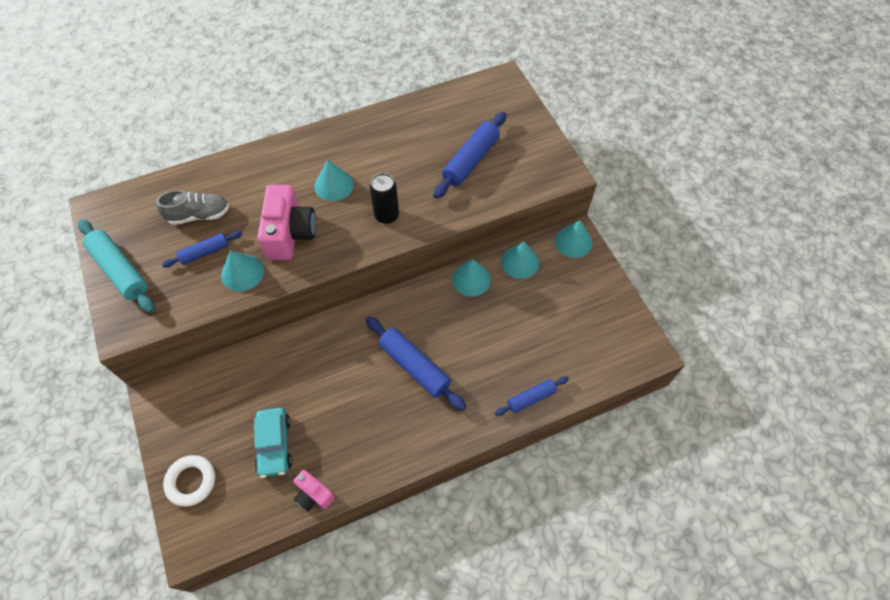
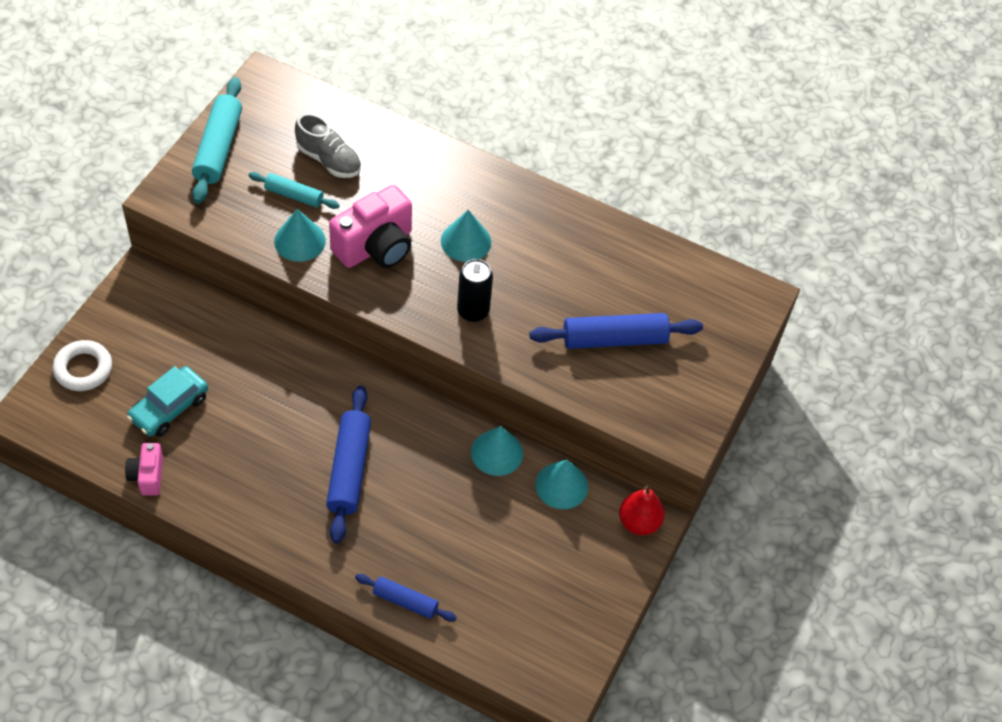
camera: 45 degrees right, 5 degrees down
blue rolling pin [162,231,242,267] -> turquoise rolling pin [248,172,340,209]
turquoise cone [555,220,592,258] -> red pear [619,485,665,535]

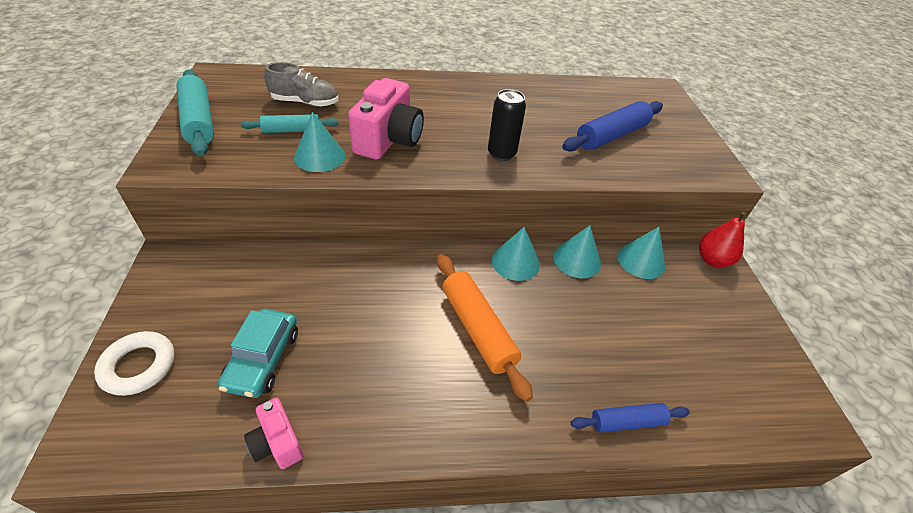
camera: 30 degrees left, 10 degrees down
blue rolling pin [326,386,371,543] -> orange rolling pin [437,254,533,402]
turquoise cone [441,210,491,262] -> turquoise cone moved to [492,227,540,281]

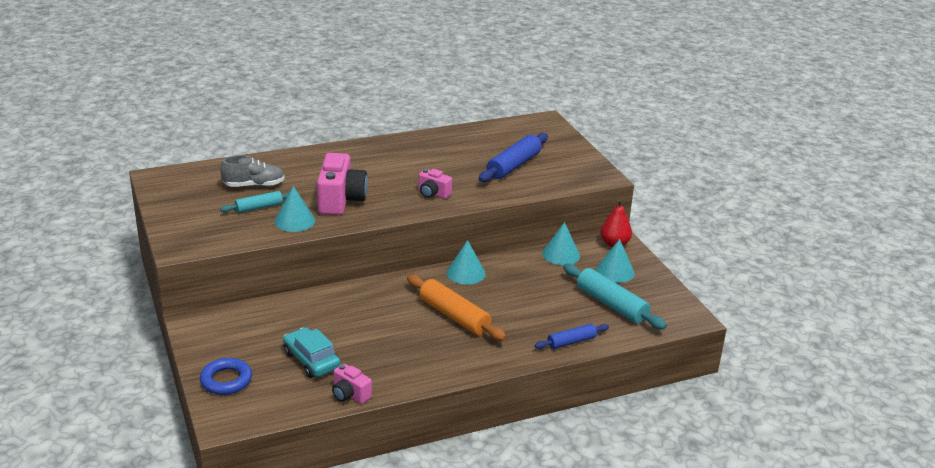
camera: 15 degrees left, 15 degrees down
white ring [94,331,174,396] -> blue ring [200,358,252,395]
turquoise rolling pin [176,69,214,156] -> turquoise rolling pin moved to [563,263,667,330]
turquoise car [218,309,298,398] -> turquoise car turned 150 degrees clockwise [283,327,341,378]
black can [488,89,526,161] -> pink camera [418,169,452,199]
turquoise cone [553,225,601,278] -> turquoise cone moved to [596,239,635,283]

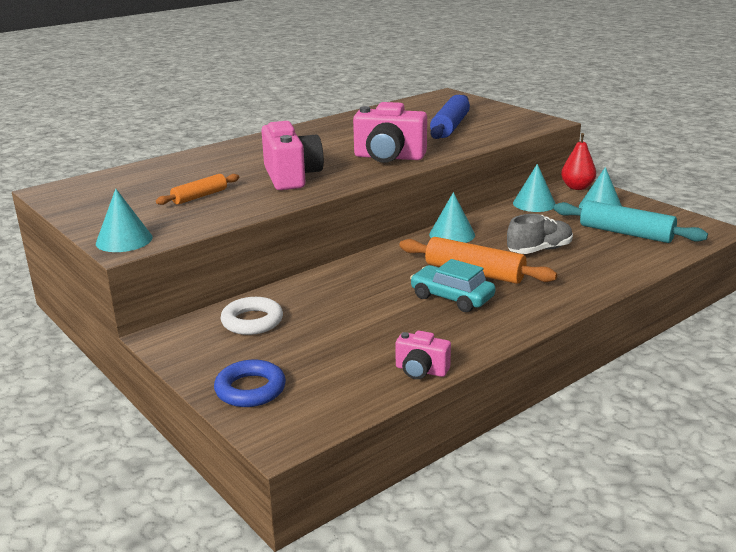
camera: 15 degrees left, 5 degrees down
grey shoe [220,155,285,187] -> grey shoe moved to [507,214,573,254]
turquoise rolling pin [220,191,289,213] -> orange rolling pin [156,174,239,205]
turquoise cone [275,186,315,232] -> turquoise cone moved to [96,189,153,252]
turquoise car [283,327,341,378] -> turquoise car moved to [410,259,495,312]
pink camera [418,169,452,199] -> pink camera [353,102,427,163], size x1.86
blue rolling pin [535,324,609,349] -> none
none -> white ring [220,297,283,335]

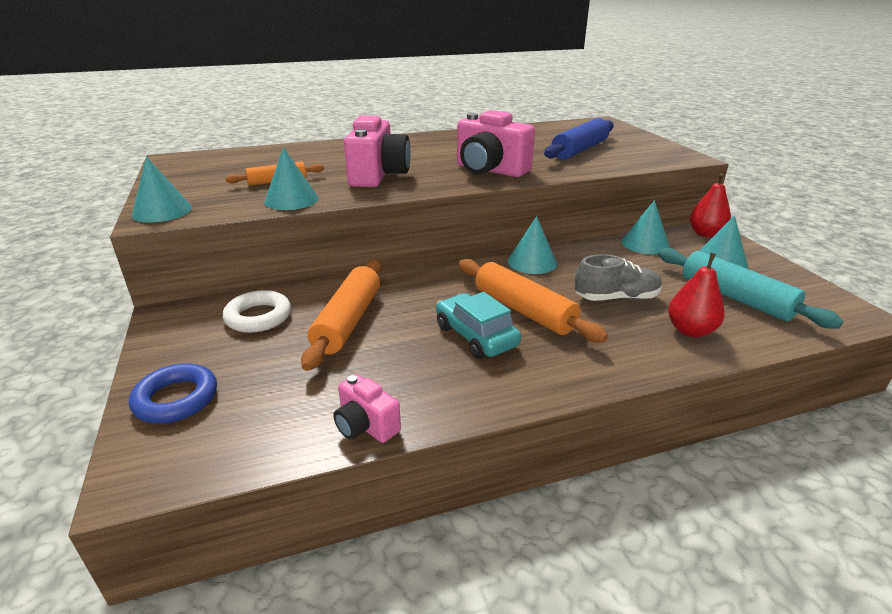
camera: 20 degrees right, 5 degrees up
none -> turquoise cone [264,147,319,210]
none -> orange rolling pin [301,259,381,371]
none -> red pear [668,253,725,337]

